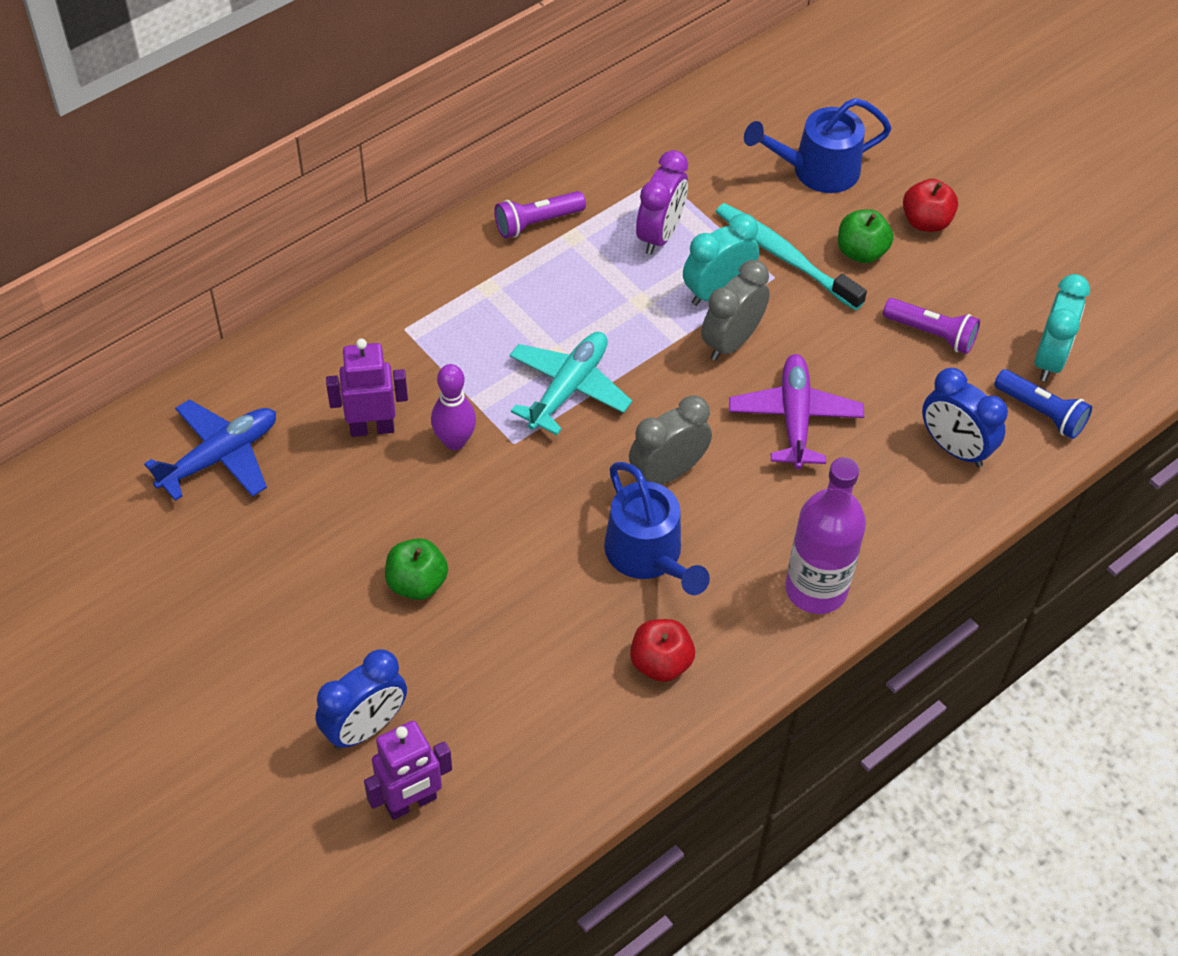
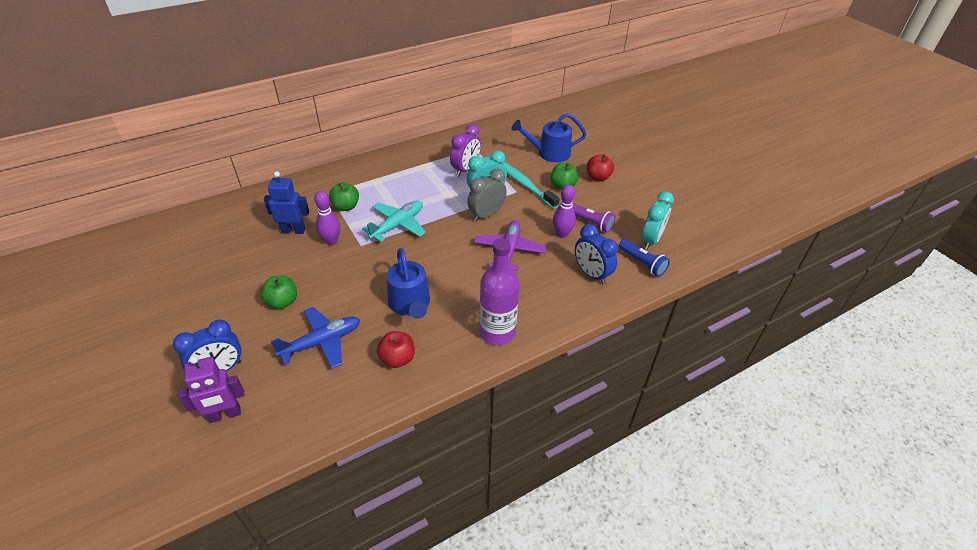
camera: 10 degrees right, 10 degrees down
blue plane [144,399,276,501] -> blue plane moved to [271,307,360,369]
purple robot [326,339,408,437] -> blue robot [264,171,309,234]
purple flashlight [494,191,586,238] -> none
grey clock [629,395,712,485] -> none
none -> green apple [329,182,359,211]
none -> purple bowling pin [553,185,576,238]

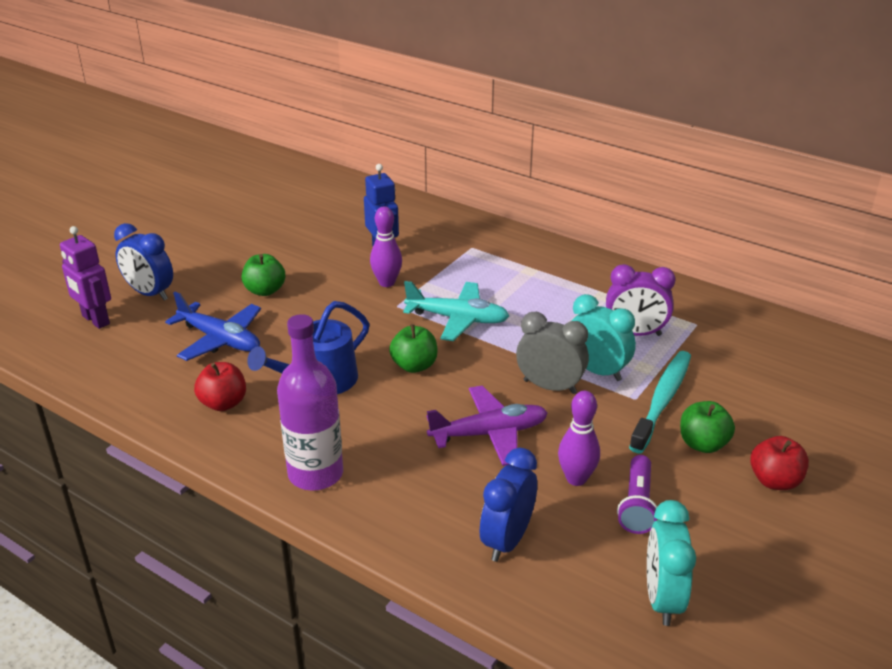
camera: 65 degrees right, 10 degrees down
green apple [329,182,359,211] -> green apple moved to [389,324,438,373]
blue watering can [511,113,586,162] -> none
blue flashlight [619,239,670,277] -> none
turquoise clock [642,191,674,249] -> turquoise clock turned 90 degrees clockwise [647,500,696,626]

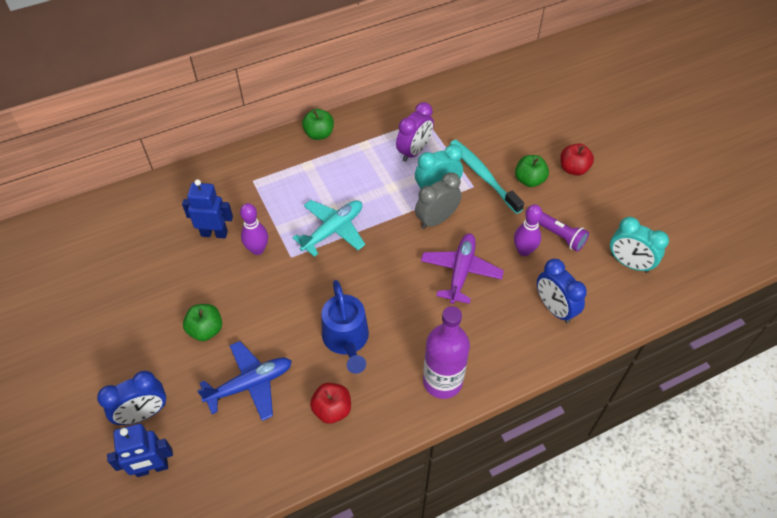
camera: 60 degrees left, 20 degrees up
purple robot [60,226,111,329] -> blue robot [107,424,173,477]
green apple [389,324,438,373] -> green apple moved to [302,109,334,140]

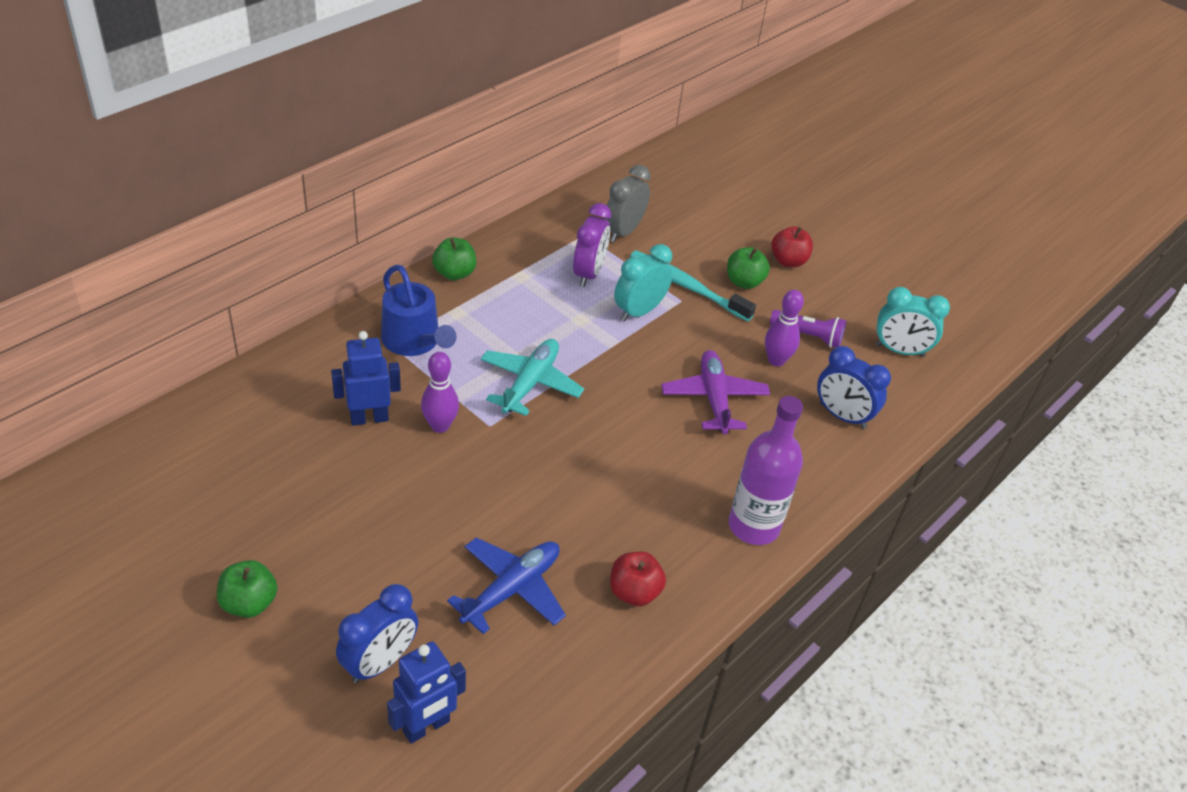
camera: 25 degrees left, 10 degrees down
green apple [183,304,222,341] -> green apple moved to [217,560,278,618]
blue watering can [322,280,369,374] -> blue watering can moved to [381,265,457,356]
grey clock [415,172,462,229] -> grey clock moved to [604,165,651,242]

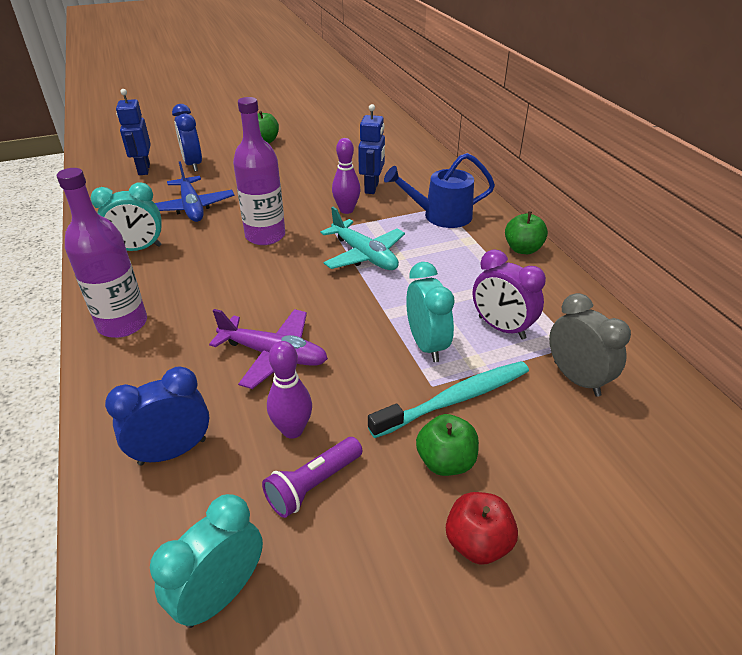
camera: 120 degrees right, 5 degrees down
red apple [610,552,666,606] -> turquoise clock [91,183,162,251]
none -> purple bottle [233,97,285,245]

